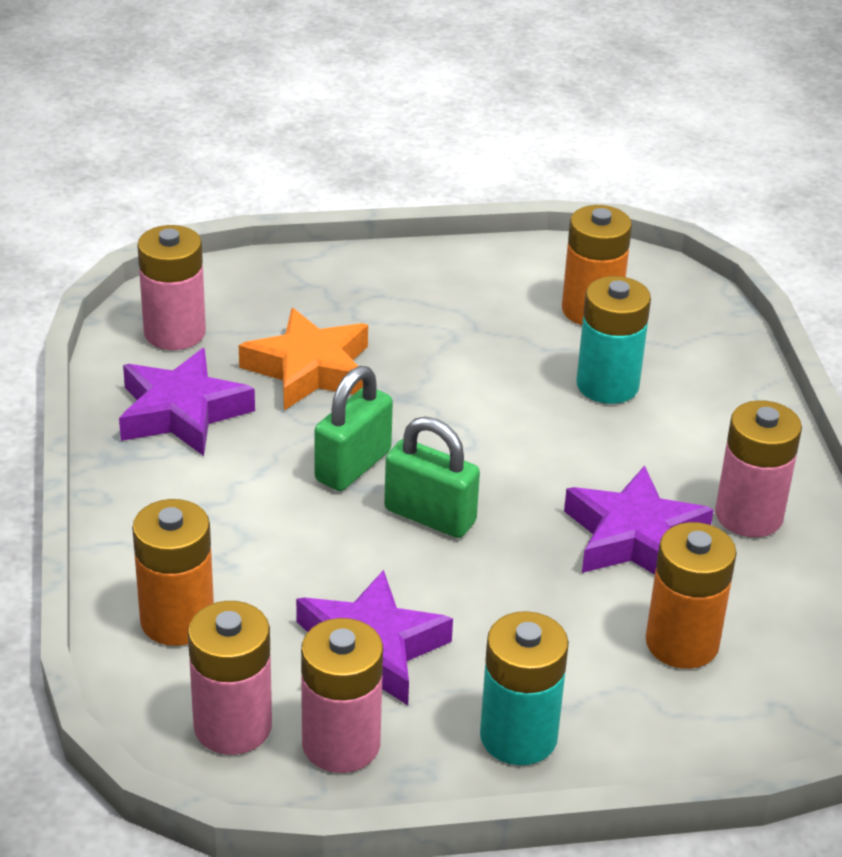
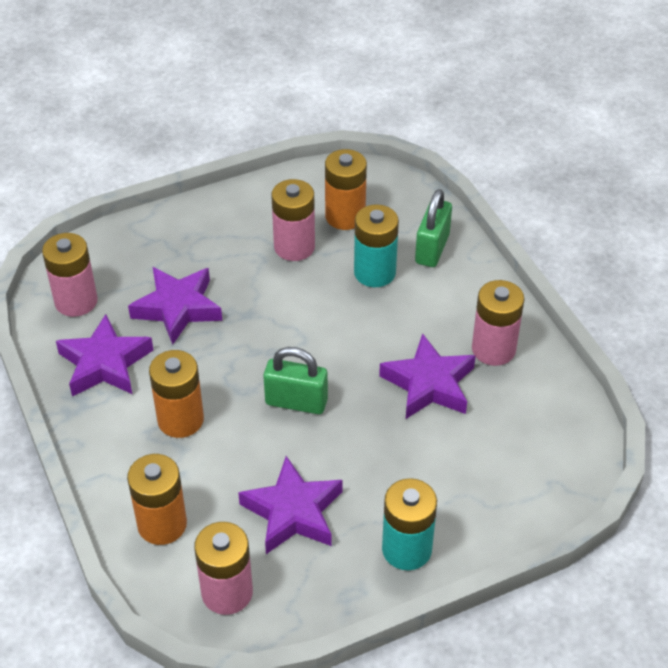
camera: 15 degrees left, 10 degrees up
orange star [239,308,368,410] -> purple star [128,267,222,345]
pink battery [301,618,383,773] -> pink battery moved to [271,179,315,261]
green padlock [314,366,393,491] -> green padlock moved to [415,189,452,267]
orange battery [646,522,737,669] -> orange battery moved to [149,350,204,438]

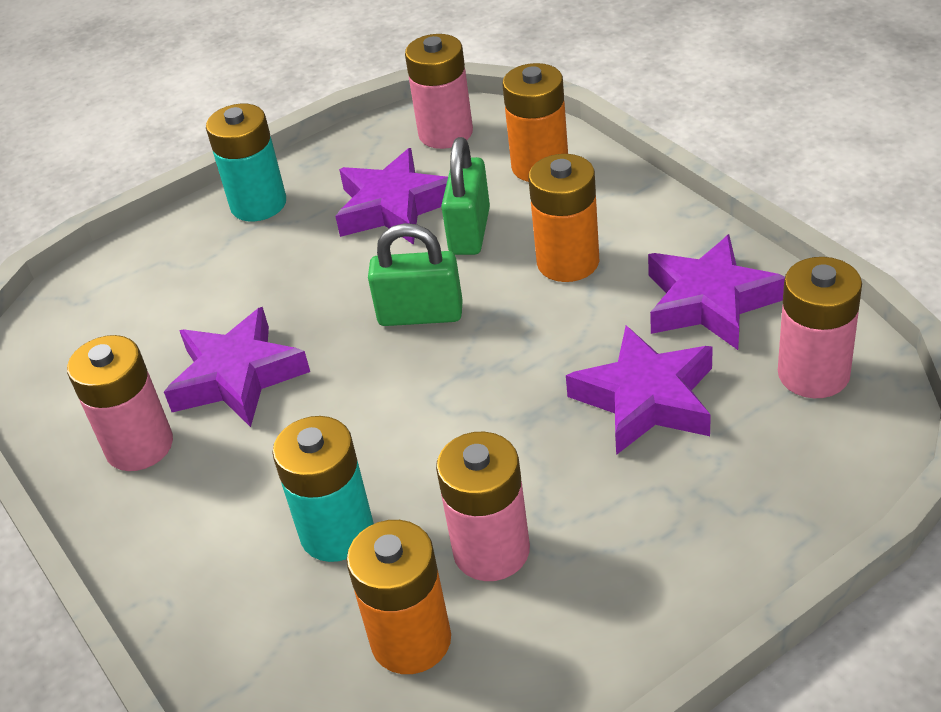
camera: 175 degrees right, 5 degrees down
green padlock [415,189,452,267] -> green padlock moved to [441,137,490,255]

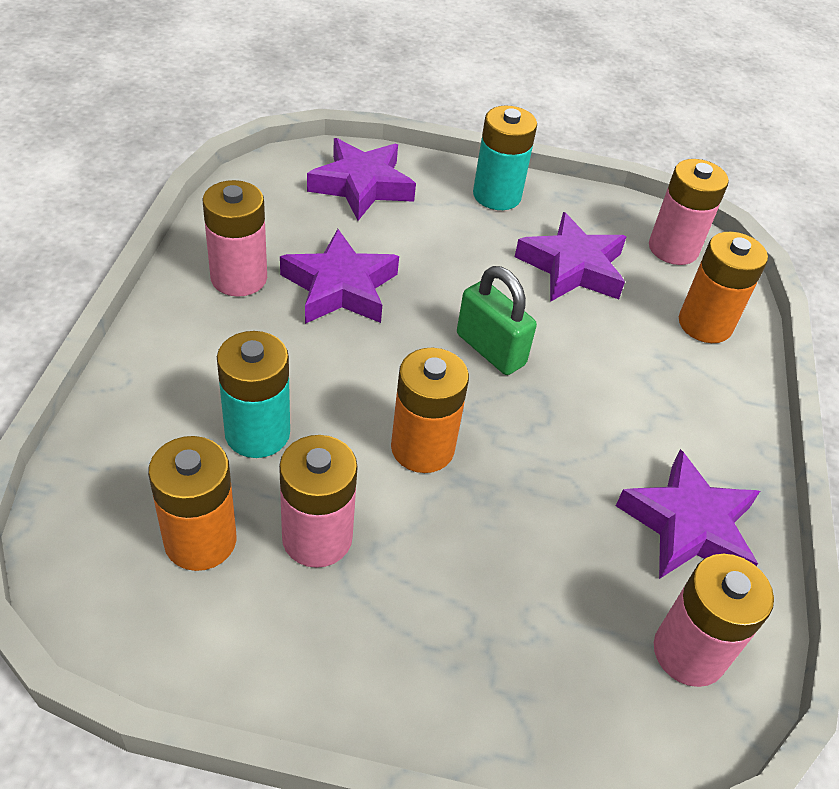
camera: 35 degrees right, 5 degrees up
green padlock [441,137,490,255] -> none
orange battery [528,154,599,282] -> orange battery moved to [391,348,469,473]
purple star [566,325,713,455] -> purple star moved to [307,138,416,221]

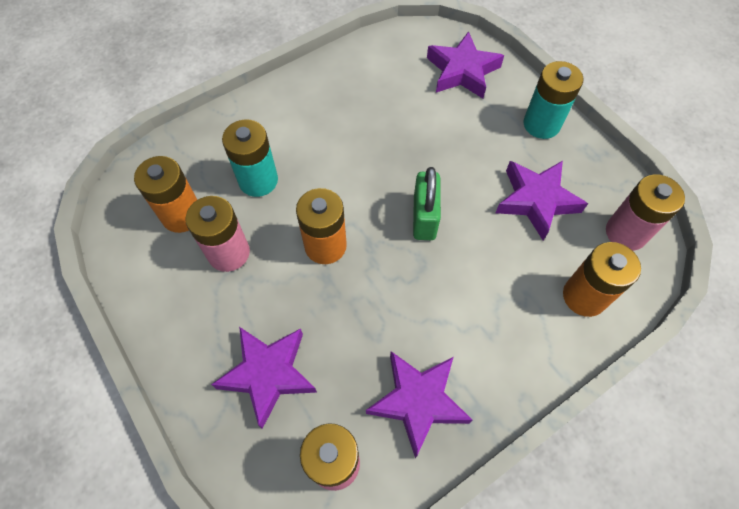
camera: 50 degrees right, 15 degrees up
pink battery [202,180,267,297] -> none
purple star [280,229,399,324] -> purple star moved to [211,327,317,429]

